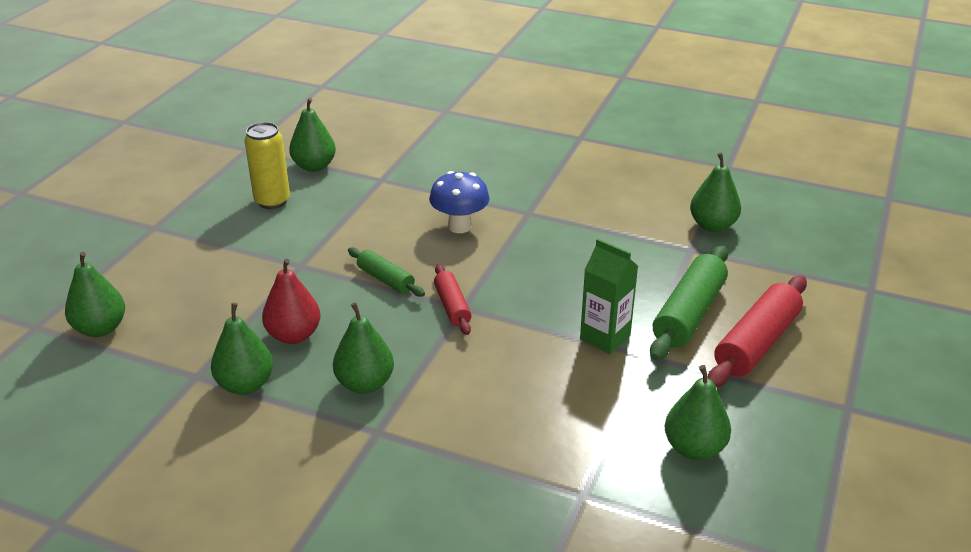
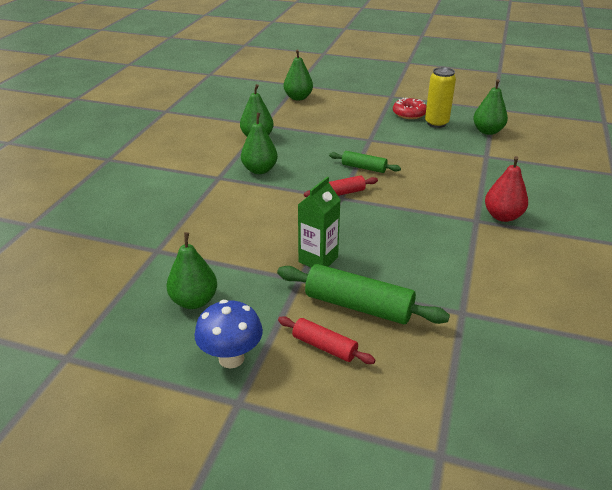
camera: 85 degrees right, 0 degrees up
red pear [262,259,321,344] -> red pear moved to [485,156,528,222]
green rolling pin [348,247,425,297] -> green rolling pin turned 75 degrees clockwise [329,151,401,173]
blue mushroom [429,171,490,233] -> blue mushroom moved to [195,300,263,369]
green pear [690,152,741,232] -> none
red rolling pin [708,275,807,387] -> red rolling pin [278,316,375,364], size x0.58
none -> red donut [393,98,427,119]

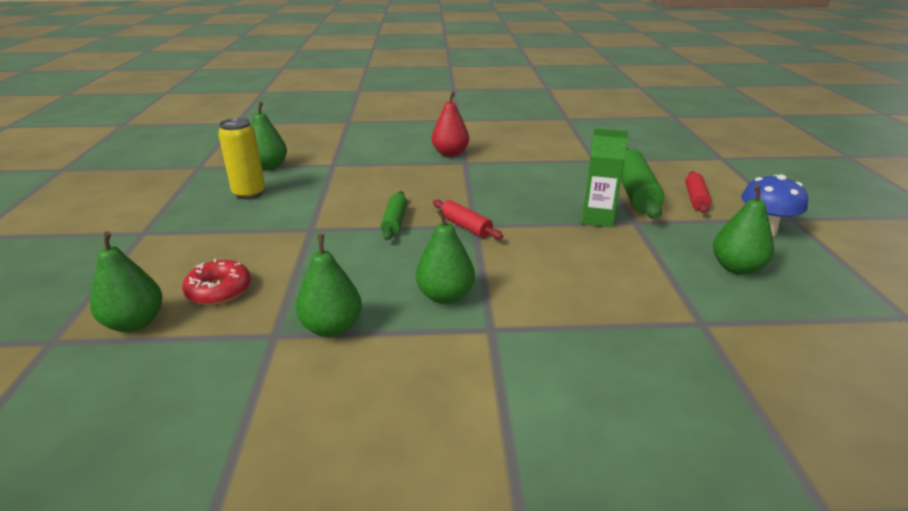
camera: 110 degrees left, 5 degrees down
red donut [393,98,427,119] -> red donut moved to [182,259,251,305]

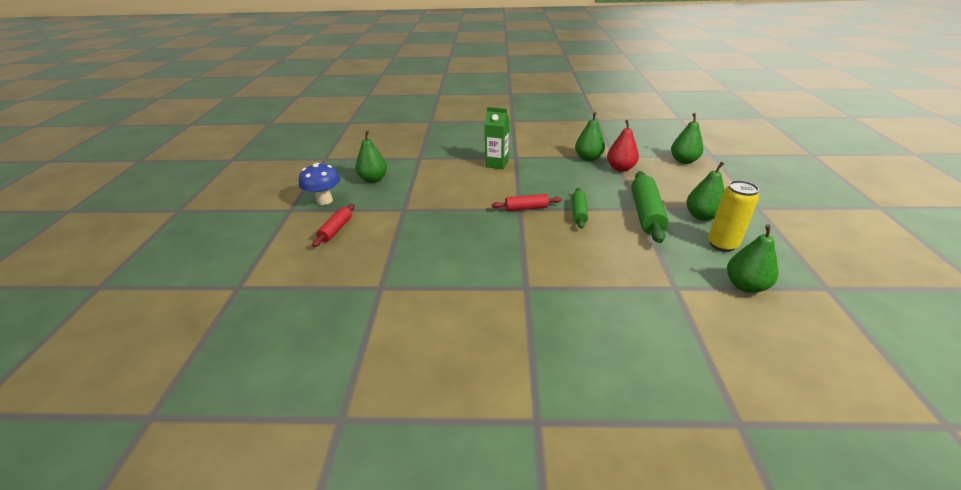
camera: 175 degrees left, 5 degrees up
red donut [182,259,251,305] -> none
green pear [416,208,475,304] -> green pear moved to [686,162,725,221]
red pear [432,91,469,157] -> red pear moved to [607,120,639,172]
red rolling pin [433,200,503,239] -> red rolling pin turned 60 degrees counterclockwise [492,194,562,211]
green carton [582,128,628,227] -> green carton moved to [484,107,509,169]
green rolling pin [621,148,664,219] -> green rolling pin moved to [631,171,669,243]

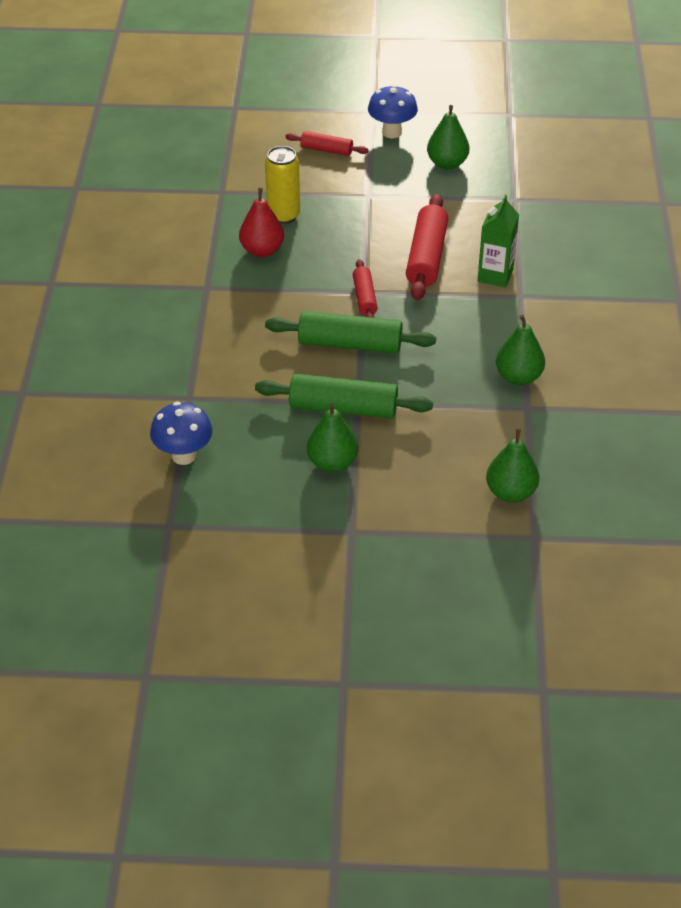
camera: 90 degrees right, 10 degrees up
green rolling pin [572,188,588,229] -> green rolling pin [265,311,436,353], size x1.74
red pear [607,120,639,172] -> red pear moved to [239,188,284,257]
yellow can [708,180,759,252] -> yellow can moved to [265,146,300,224]
green pear [727,225,778,293] -> blue mushroom [150,402,213,465]
none -> red rolling pin [406,194,448,301]

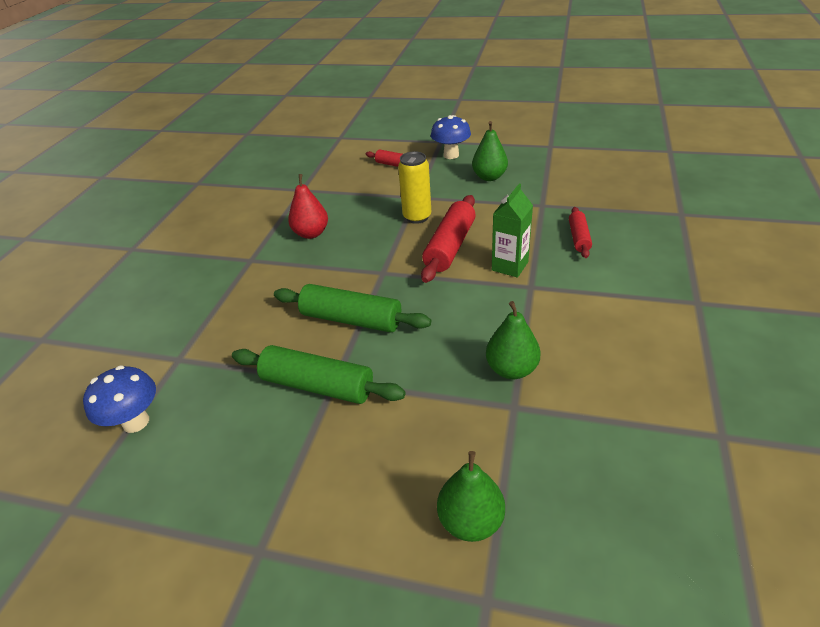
camera: 15 degrees right, 5 degrees down
yellow can [265,146,300,224] -> yellow can moved to [398,151,431,224]
green pear [307,403,358,472] -> none
red rolling pin [353,259,378,318] -> red rolling pin moved to [569,207,592,258]

